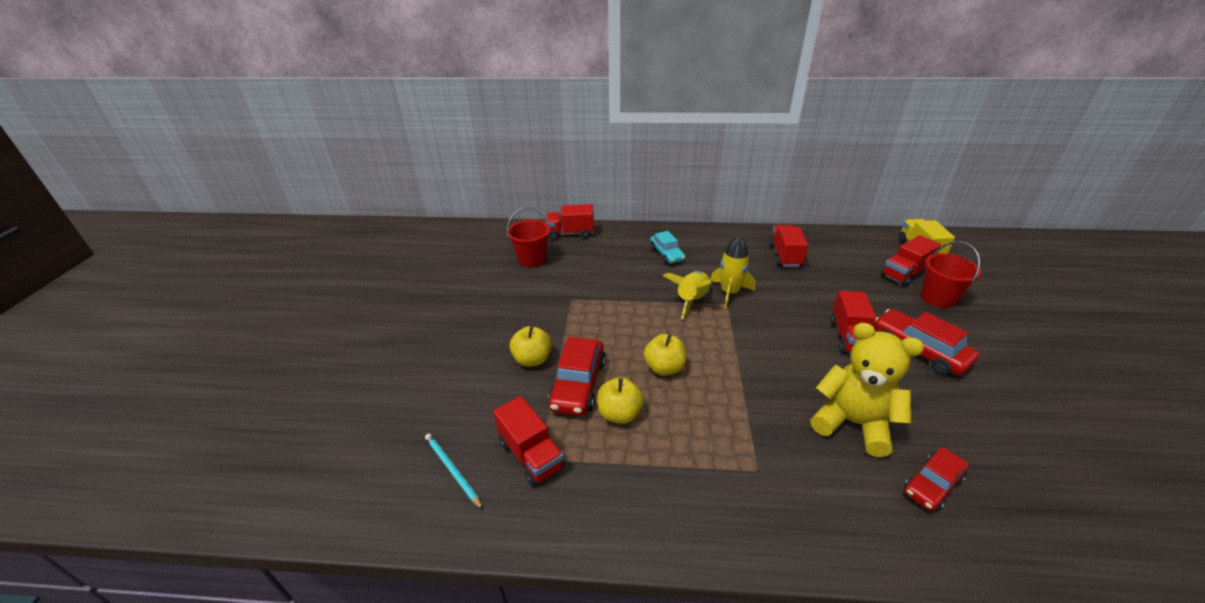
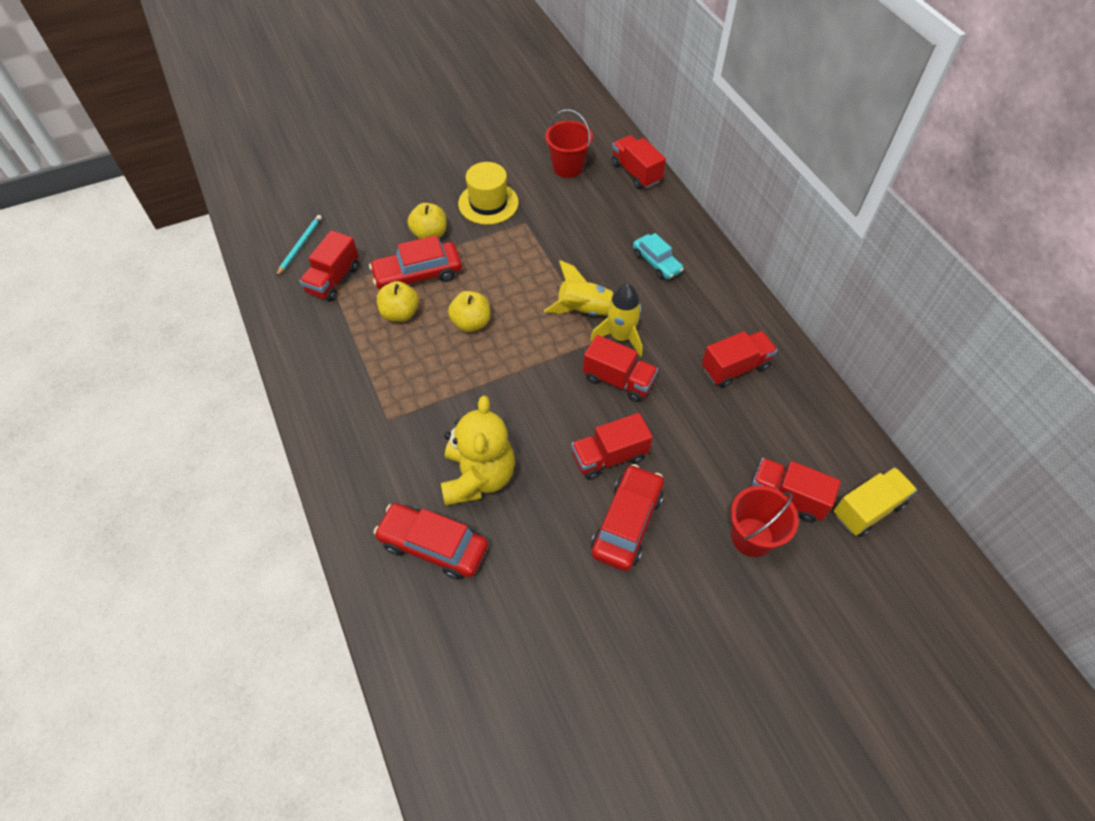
camera: 60 degrees right, 20 degrees up
turquoise car [650,231,685,264] -> turquoise car turned 75 degrees counterclockwise [633,233,684,280]
red car [904,447,969,511] -> red car [374,503,488,580], size x1.52
none -> yellow hat [458,162,519,225]
none -> red truck [583,335,658,402]

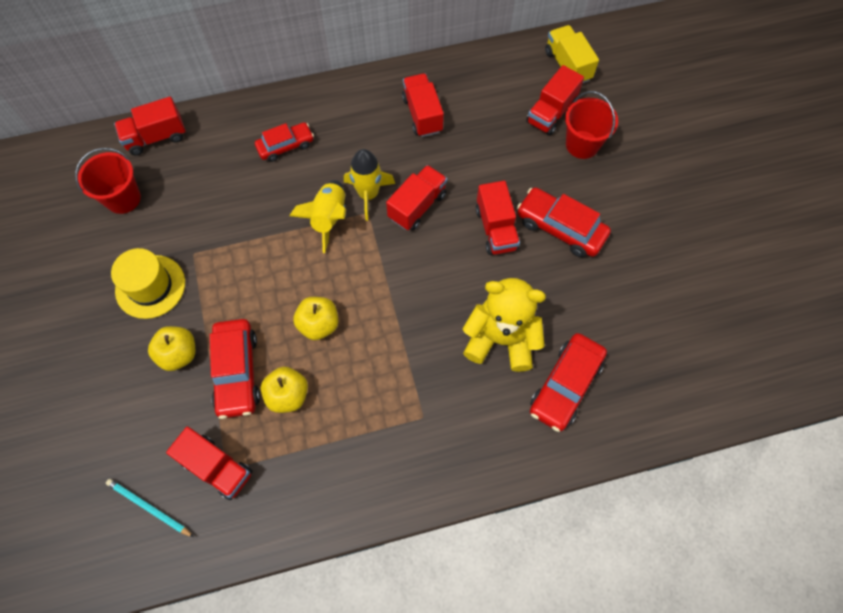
camera: 80 degrees left, 10 degrees up
turquoise car [633,233,684,280] -> red car [255,122,314,162]

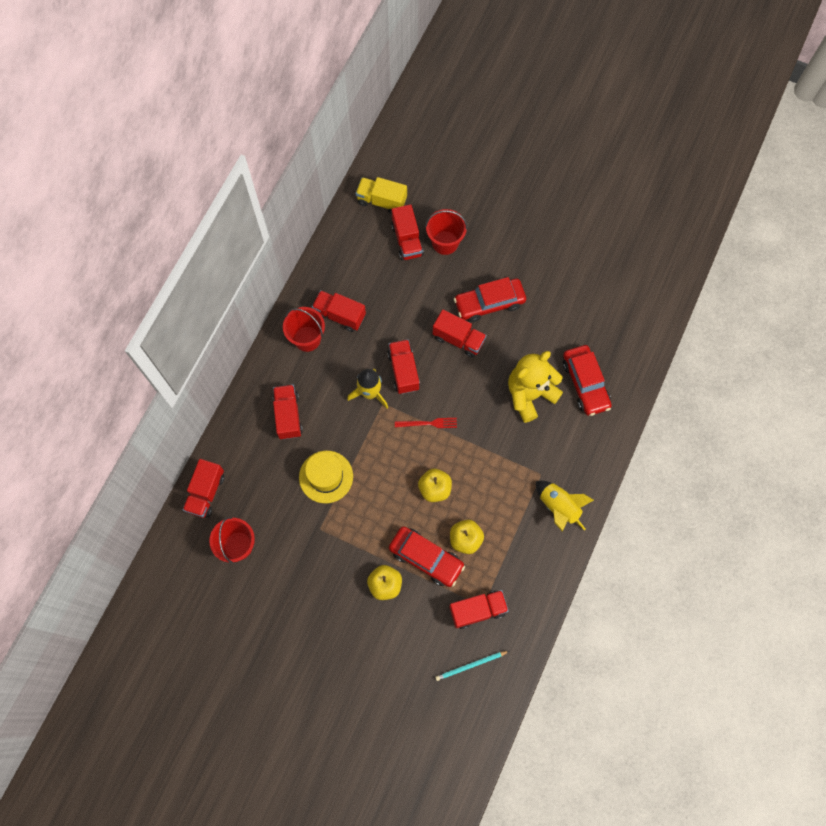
camera: 50 degrees left, 5 degrees up
yellow hat [111,248,185,319] -> yellow hat moved to [299,451,353,503]
red car [255,122,314,162] -> red truck [273,385,303,439]
yellow rocket [289,180,346,253] -> yellow rocket moved to [536,481,594,531]
none -> red bucket [283,307,325,352]
none -> red fork [395,418,457,428]

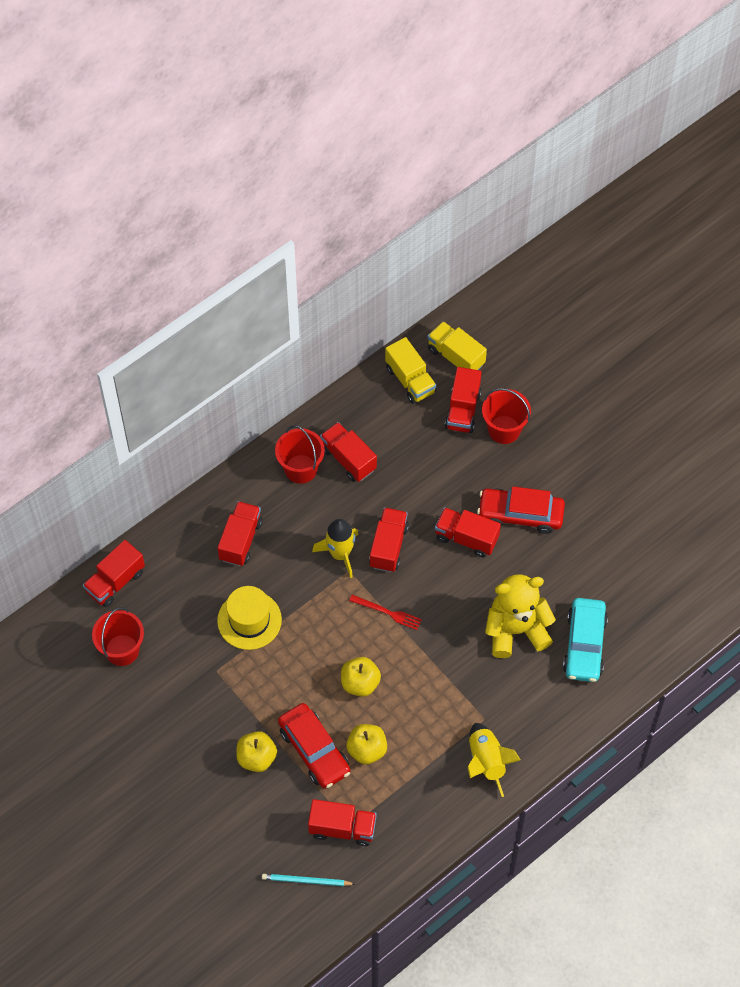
camera: 25 degrees right, 10 degrees down
red truck [433,310,487,358] -> red truck turned 150 degrees clockwise [435,507,501,558]
red car [563,345,612,416] -> turquoise car [563,598,608,682]
none -> yellow truck [385,337,436,404]

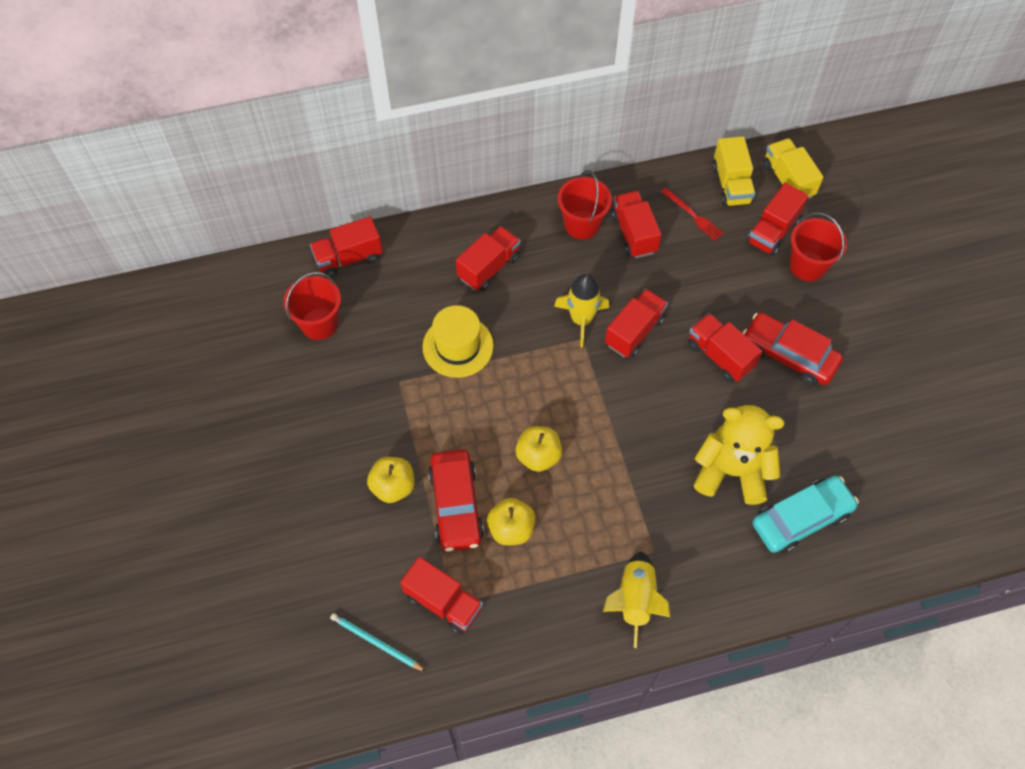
camera: 25 degrees right, 0 degrees up
red fork [349,595,422,630] -> red fork moved to [661,188,724,241]
turquoise car [563,598,608,682] -> turquoise car turned 150 degrees counterclockwise [752,476,859,553]

